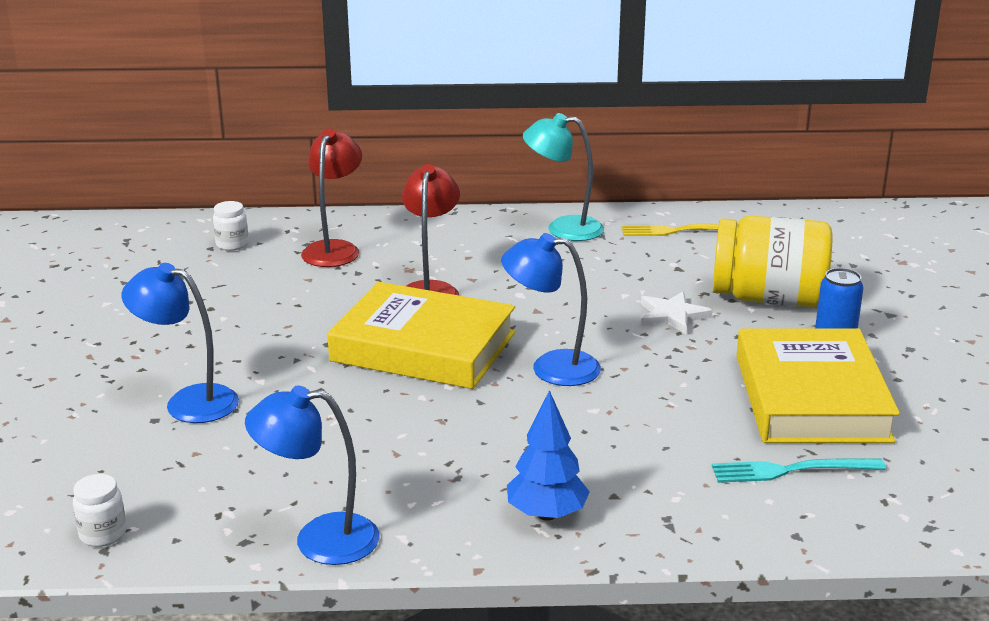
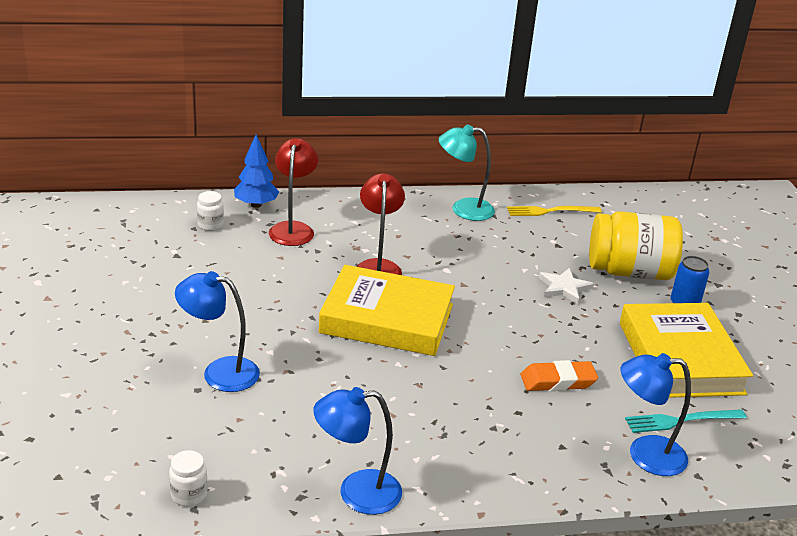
camera: 10 degrees left, 5 degrees up
blue lamp [501,233,601,386] -> blue lamp moved to [621,353,691,476]
blue tree [507,390,590,521] -> blue tree moved to [234,134,279,208]
none -> orange eraser [521,360,598,391]

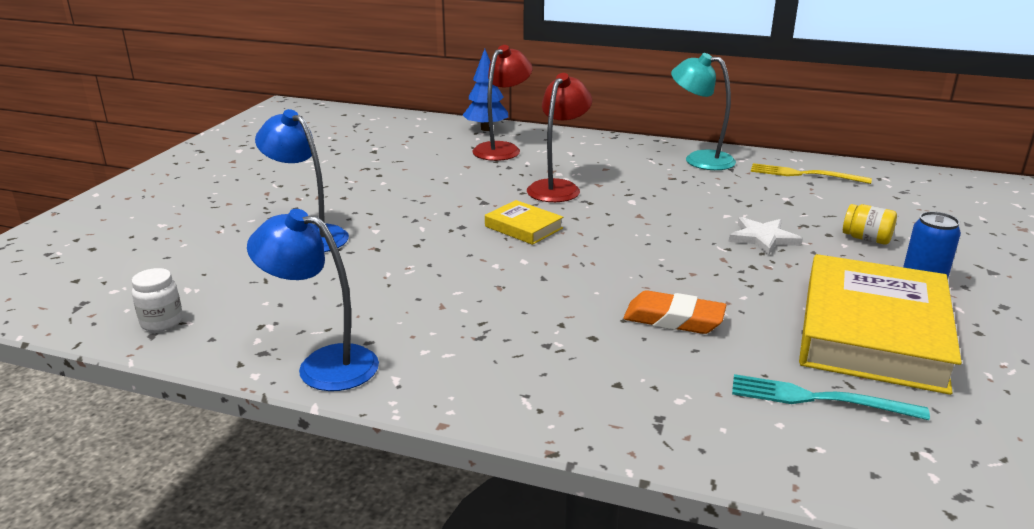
camera: 30 degrees right, 5 degrees down
white jar [197,191,224,231] -> none
yellow book [319,265,455,356] -> yellow book [485,200,563,245], size x0.46
yellow jar [589,211,683,280] -> yellow jar [843,204,897,245], size x0.42
blue lamp [621,353,691,476] -> none

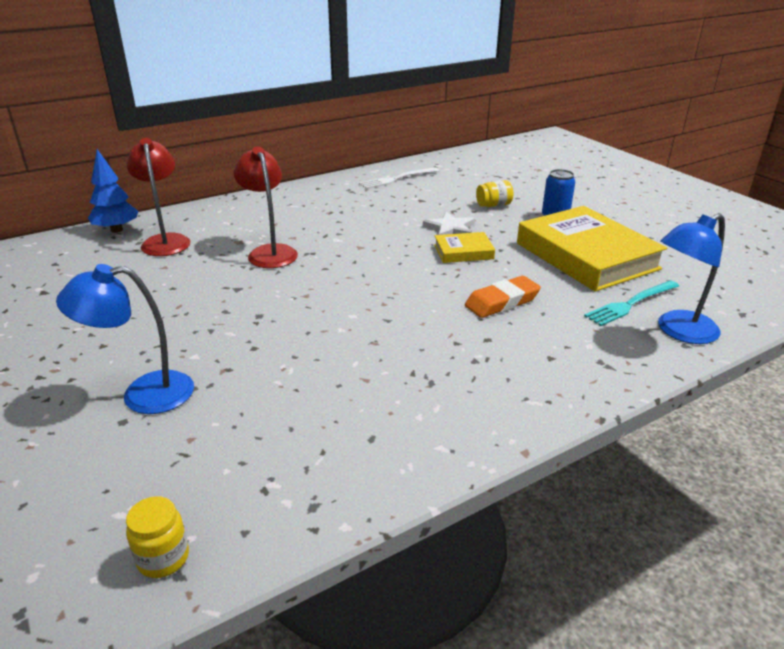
camera: 50 degrees left, 5 degrees up
white jar [132,268,183,332] -> yellow jar [126,496,189,578]
blue lamp [247,209,379,391] -> blue lamp moved to [658,213,725,344]
yellow book [485,200,563,245] -> yellow book moved to [434,232,495,263]
turquoise lamp [671,53,736,170] -> none
yellow fork [751,163,872,184] -> white fork [359,167,439,189]

